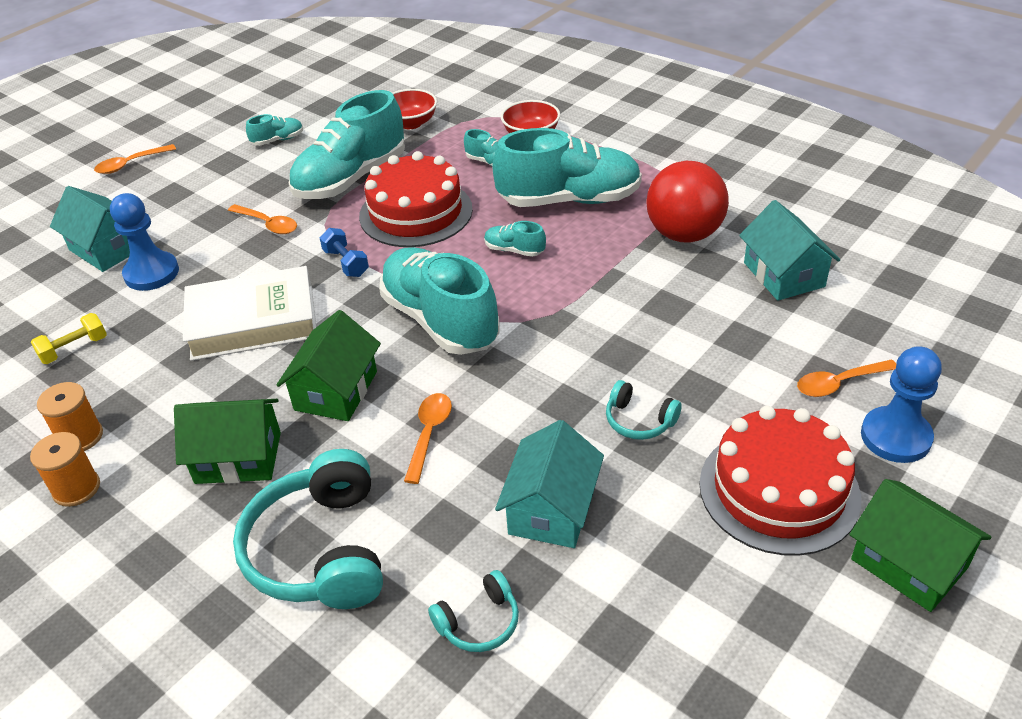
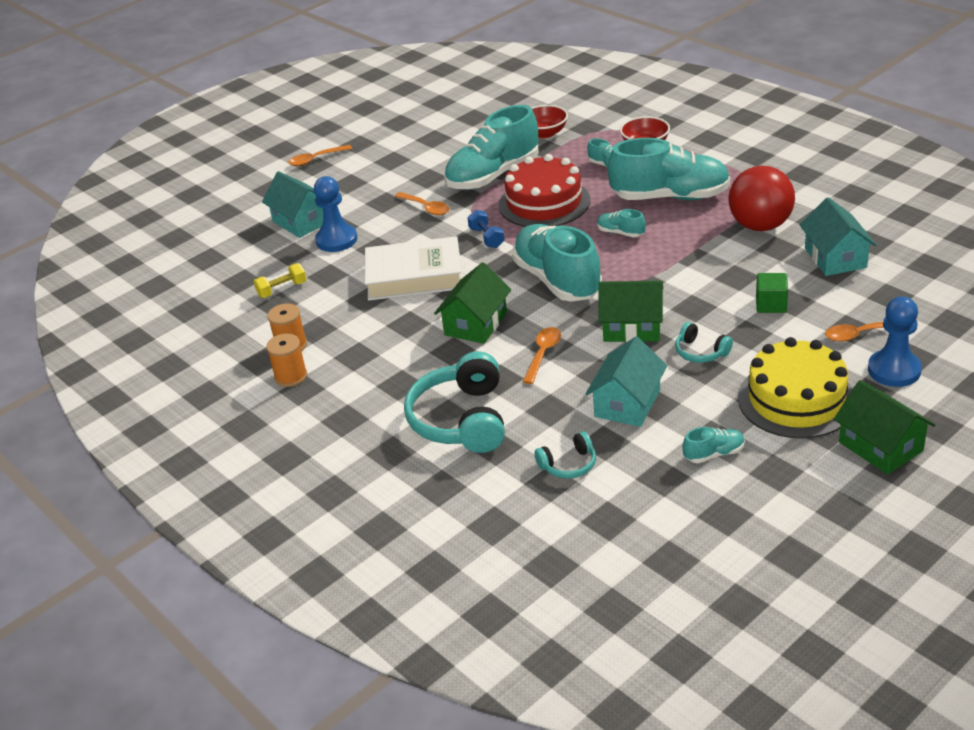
camera: 10 degrees right, 5 degrees down
green house [174,399,281,484] -> green house moved to [598,281,663,342]
turquoise shoe [246,114,303,145] -> turquoise shoe moved to [683,427,745,463]
red cake [699,406,861,556] -> yellow cake [738,337,853,439]
none -> green cube [756,273,788,313]

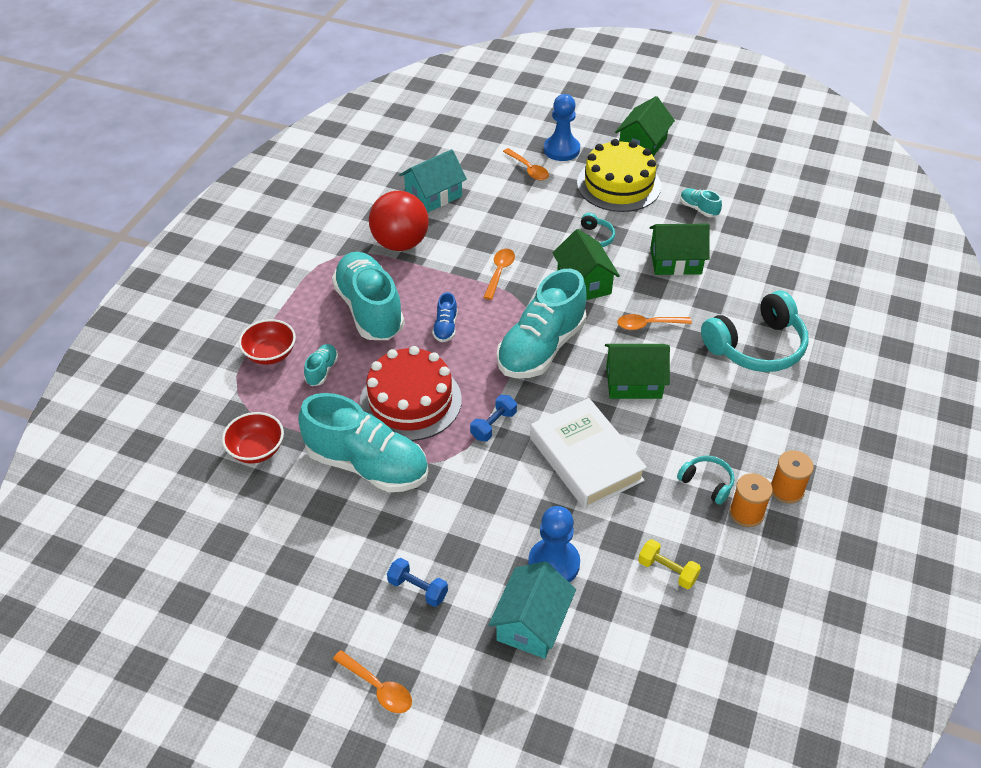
camera: 120 degrees left, 10 degrees up
orange spoon [395,192,450,215] -> orange spoon moved to [483,249,515,300]
turquoise headphones [534,431,596,479] -> turquoise headphones moved to [677,456,735,505]
turquoise house [585,337,667,427] -> green house [650,224,710,275]
turquoise shoe [597,209,646,237] -> blue shoe [432,292,457,342]
green cube [756,273,788,313] -> none
none -> blue dumbbell [387,558,448,607]

